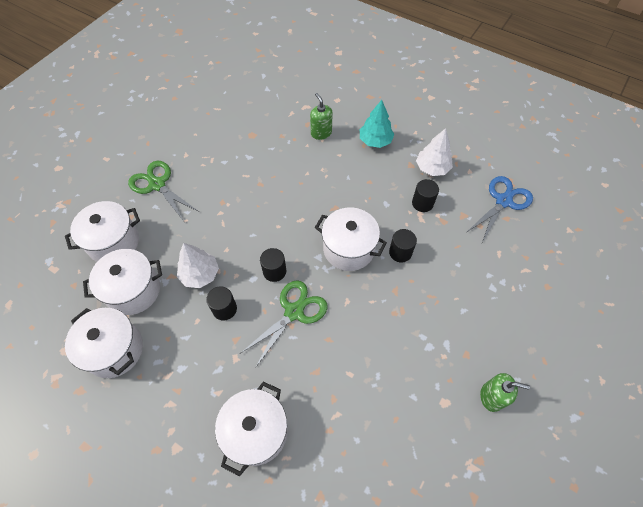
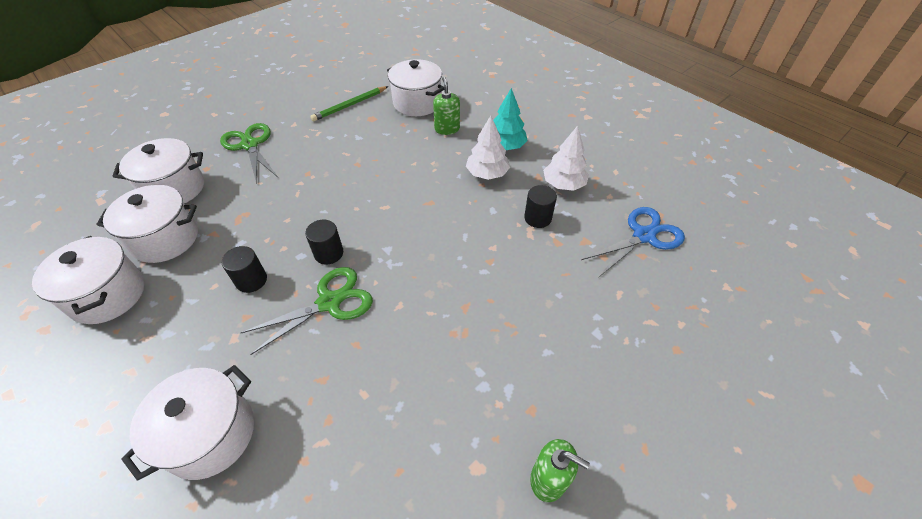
camera: 15 degrees right, 10 degrees down
white tree [177,243,219,288] -> white tree moved to [466,116,510,180]
white pot [315,207,387,271] -> white pot moved to [387,59,444,116]
black cylinder [389,229,417,262] -> none
none -> green pencil [310,86,388,121]

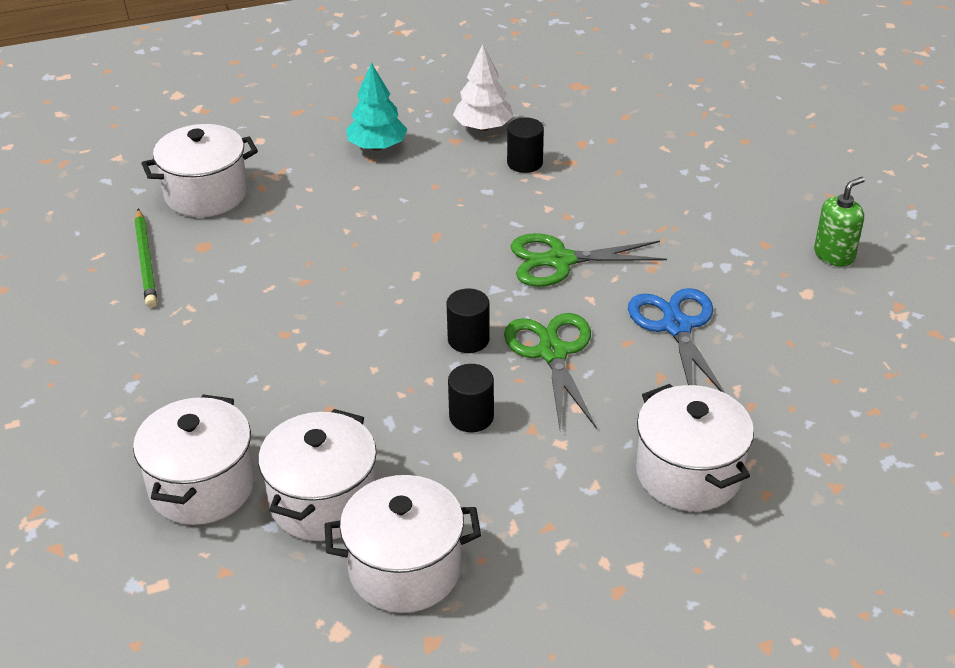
camera: 65 degrees left, 10 degrees down
green scissors [220,123,278,184] -> green scissors moved to [511,233,667,287]
green soap dispenser [433,77,460,135] -> none
white tree [466,116,510,180] -> none
blue scissors [582,207,685,277] -> blue scissors moved to [628,288,725,393]

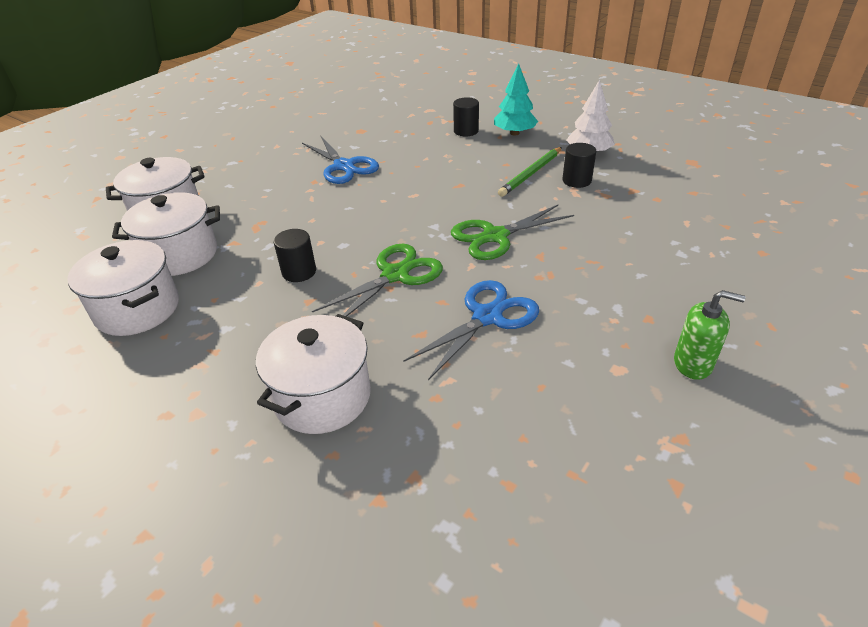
camera: 55 degrees right, 0 degrees up
green pencil [134,209,157,308] -> green pencil moved to [498,147,562,197]
white pot [141,124,258,217] -> none
black cylinder [447,289,490,353] -> black cylinder moved to [453,97,479,137]
green scissors [511,233,667,287] -> green scissors turned 75 degrees counterclockwise [451,205,574,260]
none -> blue scissors [302,135,379,184]

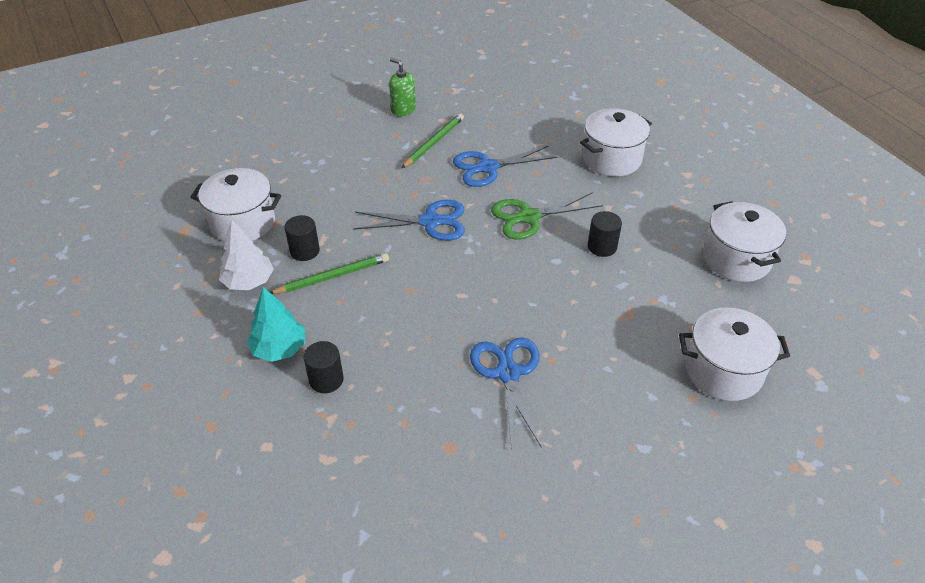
camera: 155 degrees left, 5 degrees up
white pot [112,192,220,276] -> white pot moved to [191,168,281,242]
green scissors [451,205,574,260] -> blue scissors [353,200,465,241]
none -> green pencil [402,113,464,168]

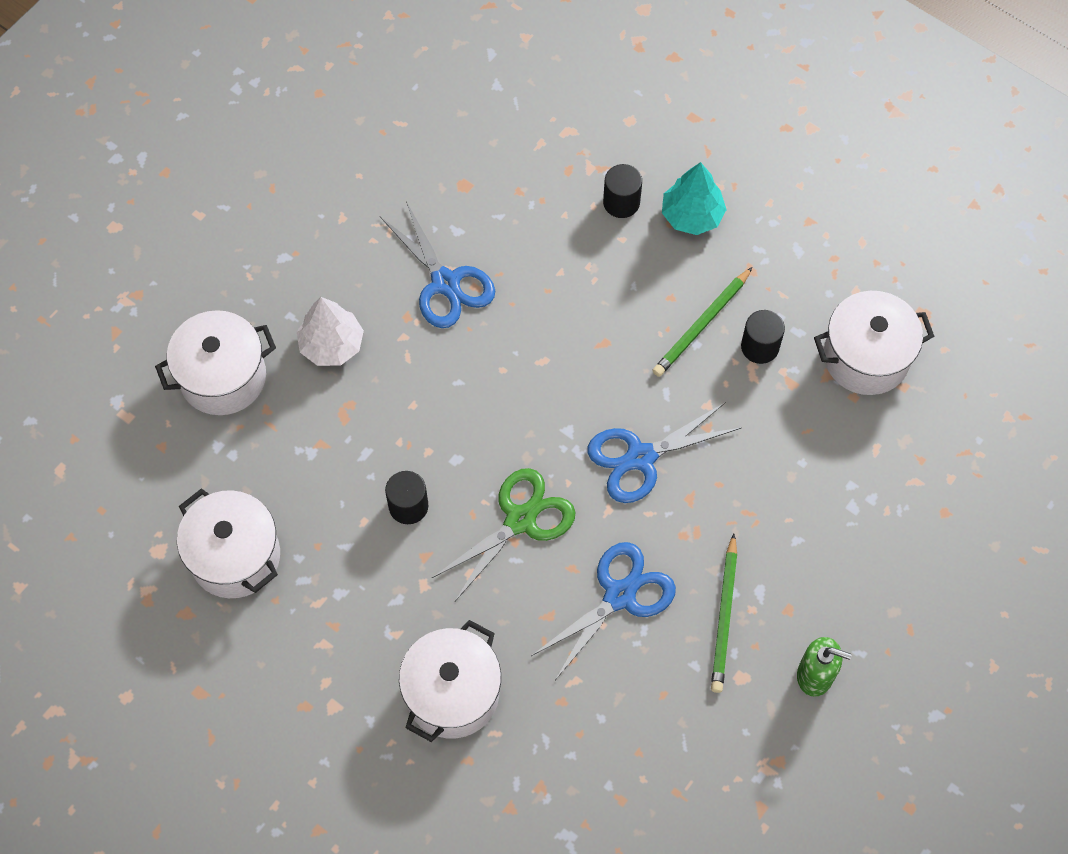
camera: 155 degrees right, 20 degrees up
white tree [219,219,274,290] -> white tree moved to [297,297,364,366]

